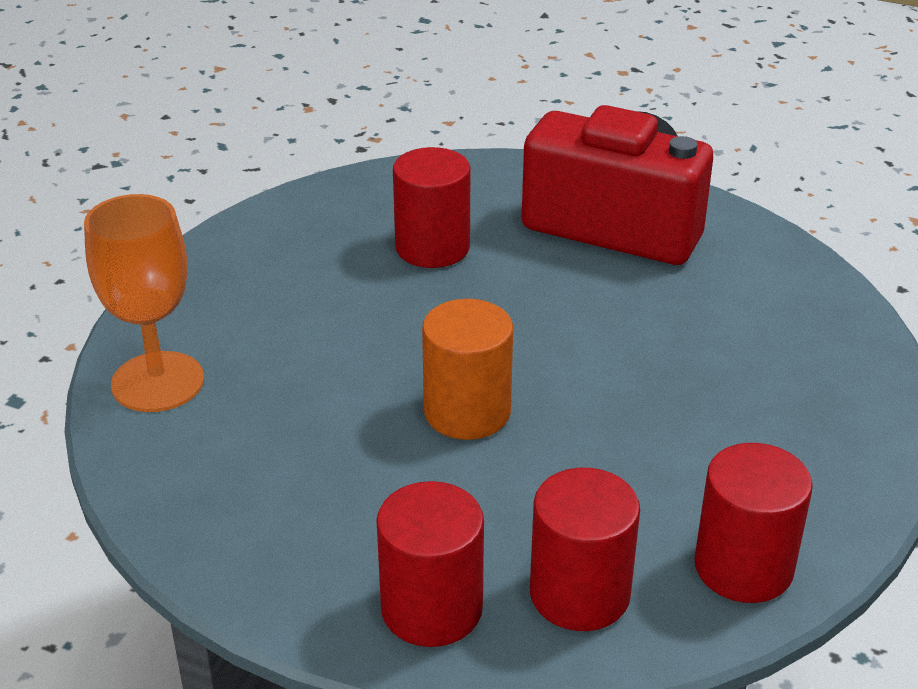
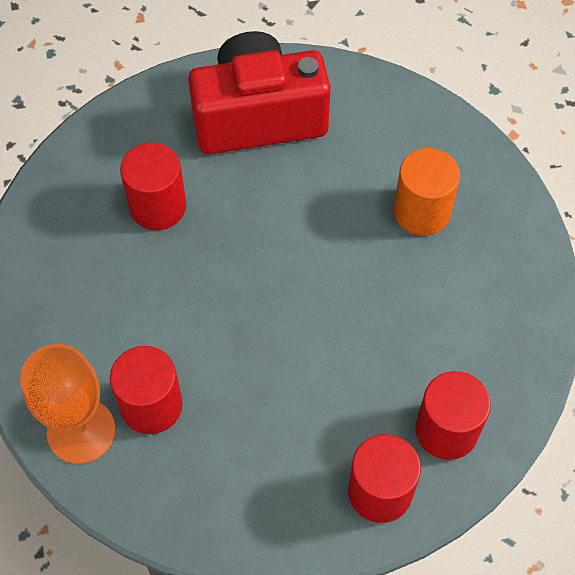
camera: 35 degrees left, 25 degrees up
orange cylinder [422,299,513,440] -> orange cylinder moved to [394,148,460,236]
red cylinder [694,443,813,603] -> red cylinder moved to [110,346,183,434]

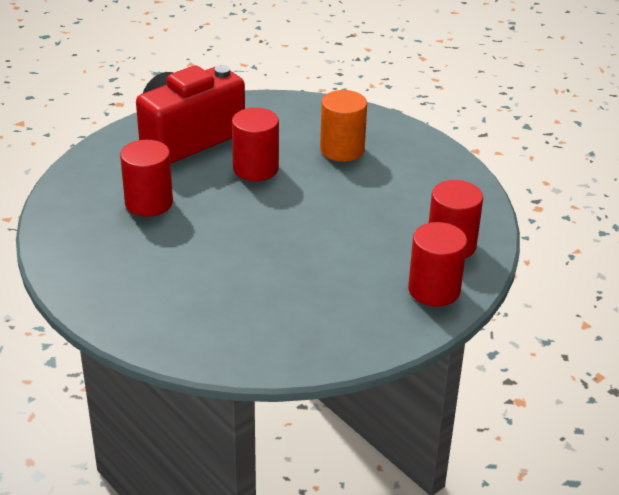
camera: 30 degrees left, 25 degrees down
orange goblet [20,344,115,464] -> none
red cylinder [110,346,183,434] -> red cylinder moved to [232,108,279,181]

